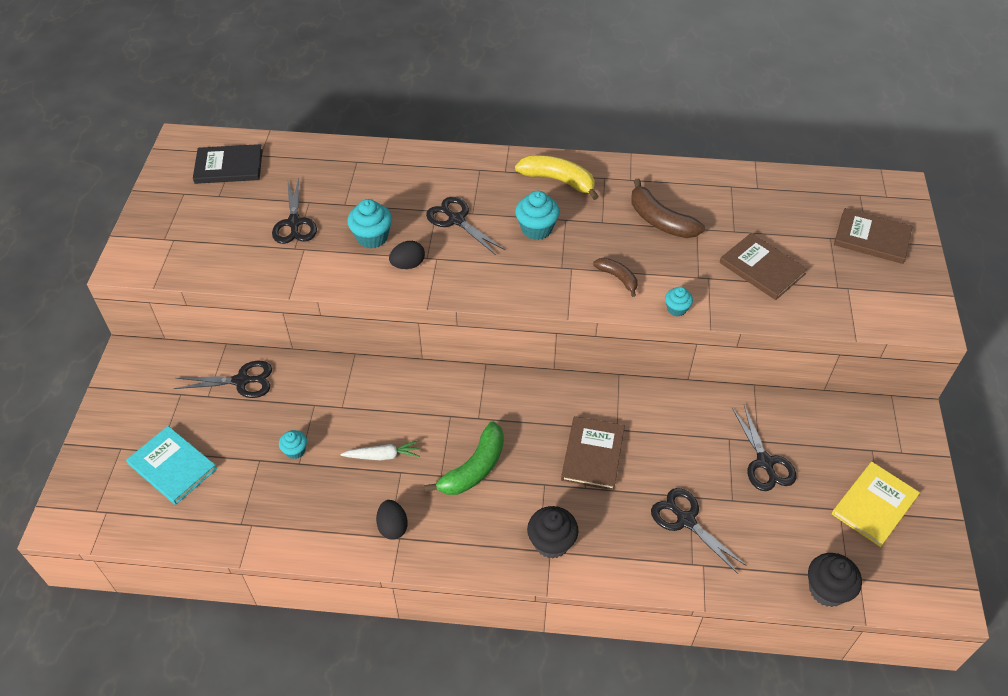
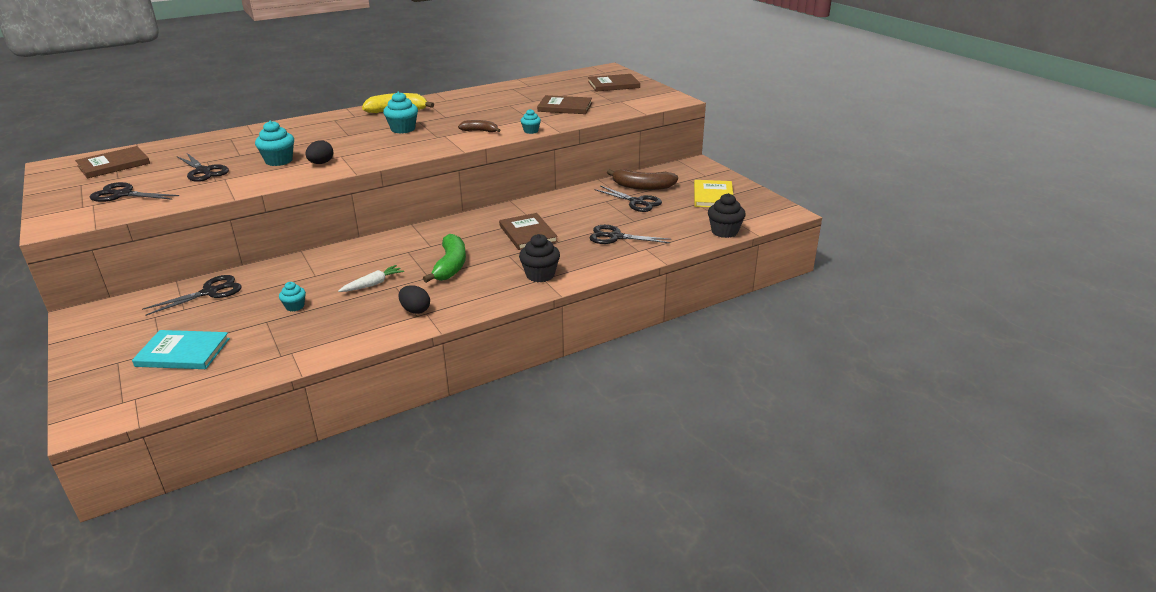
camera: 35 degrees left, 20 degrees down
black book [193,144,263,184] -> brown book [75,146,150,179]
black scissors [426,197,505,255] -> black scissors moved to [90,182,179,202]
brown banana [631,179,705,238] -> brown banana moved to [607,169,678,190]

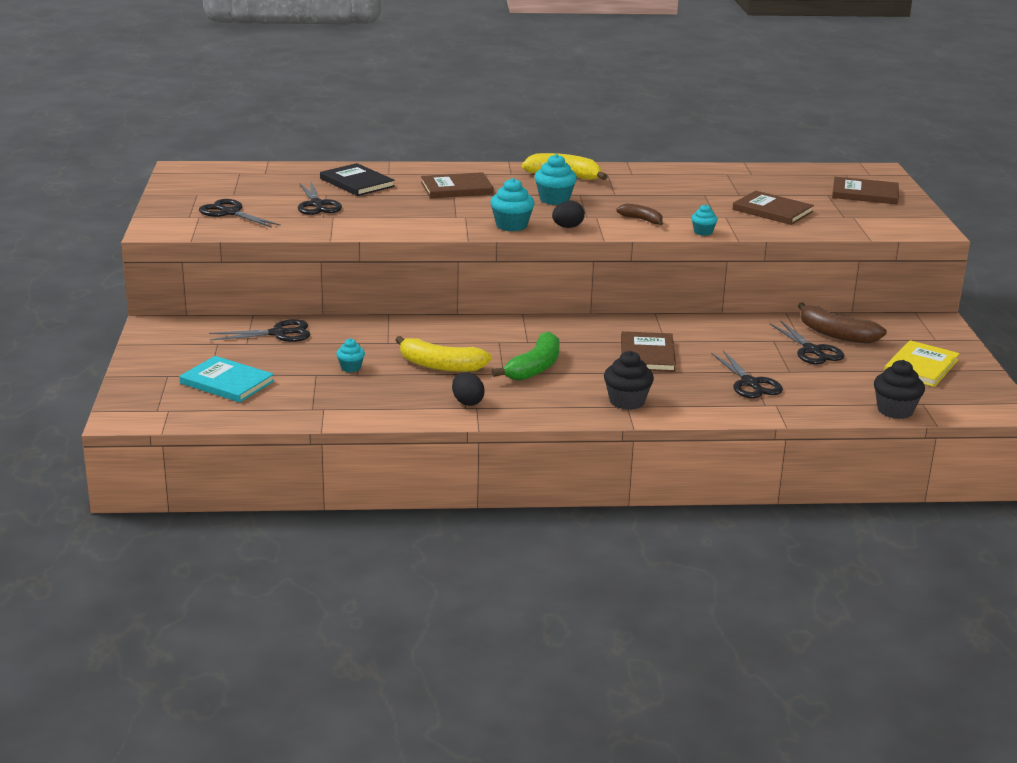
camera: 25 degrees right, 5 degrees down
brown book [75,146,150,179] -> brown book moved to [421,172,494,198]
turquoise cupcake [255,120,294,166] -> turquoise cupcake moved to [490,178,535,231]
black egg [306,140,333,164] -> black egg moved to [552,200,585,228]
white carrot [338,265,404,292] -> yellow banana [395,336,492,372]
black scissors [589,225,672,244] -> black scissors turned 150 degrees counterclockwise [711,350,783,398]
none -> black book [320,163,395,196]

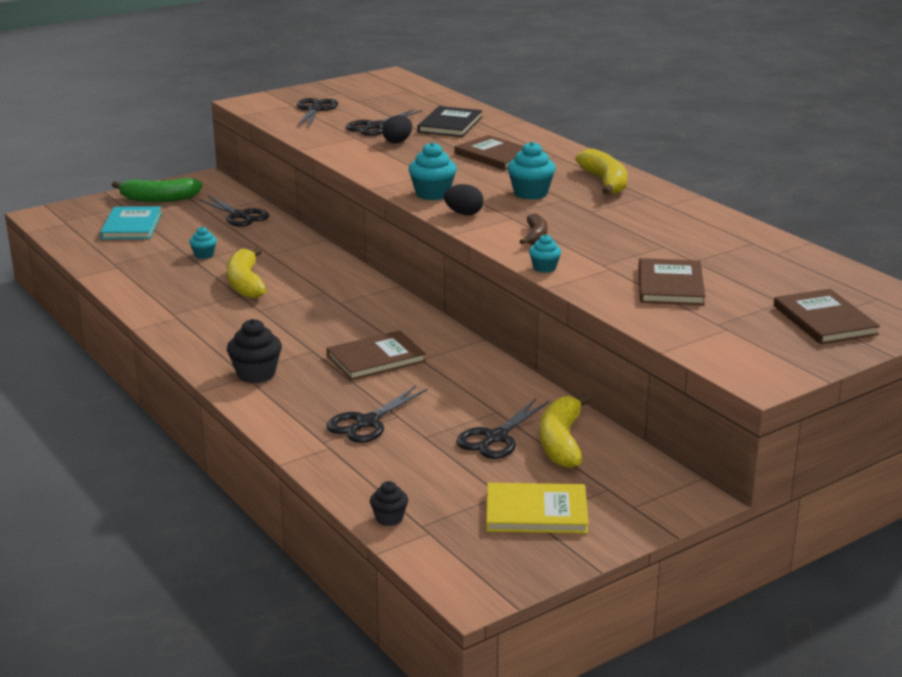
camera: 60 degrees right, 0 degrees up
black egg [452,372,485,406] -> black egg moved to [382,115,412,144]
green banana [492,332,560,381] -> green banana moved to [112,178,203,202]
brown banana [798,302,887,344] -> yellow banana [540,394,591,468]
black cupcake [874,360,925,419] -> black cupcake [370,481,408,526], size x0.59

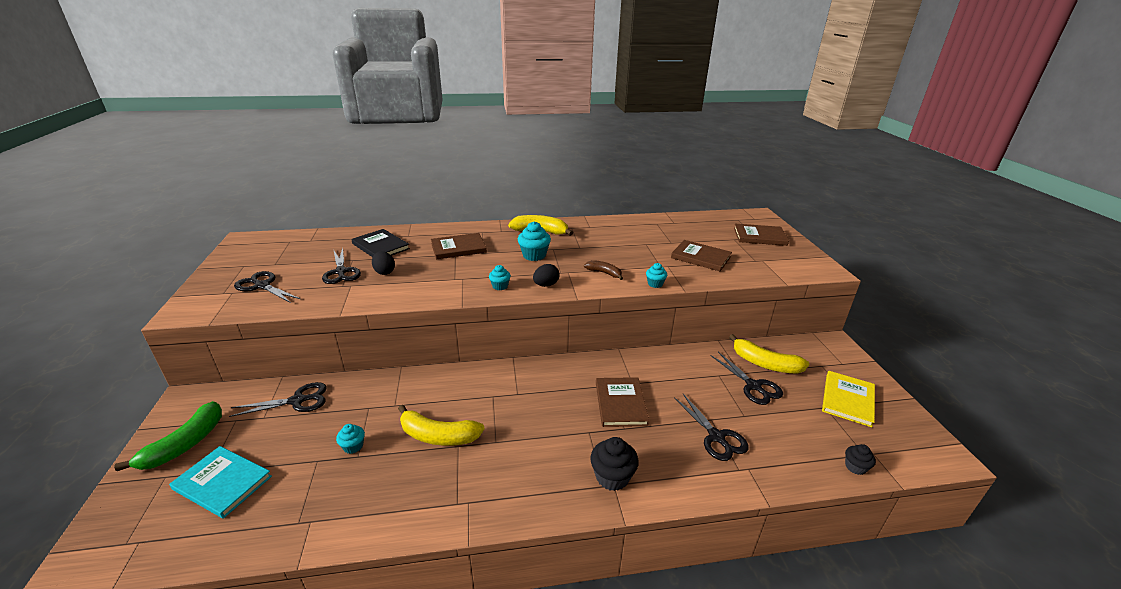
camera: 65 degrees left, 5 degrees up
turquoise cupcake [408,142,457,200] -> turquoise cupcake [489,265,511,290], size x0.59

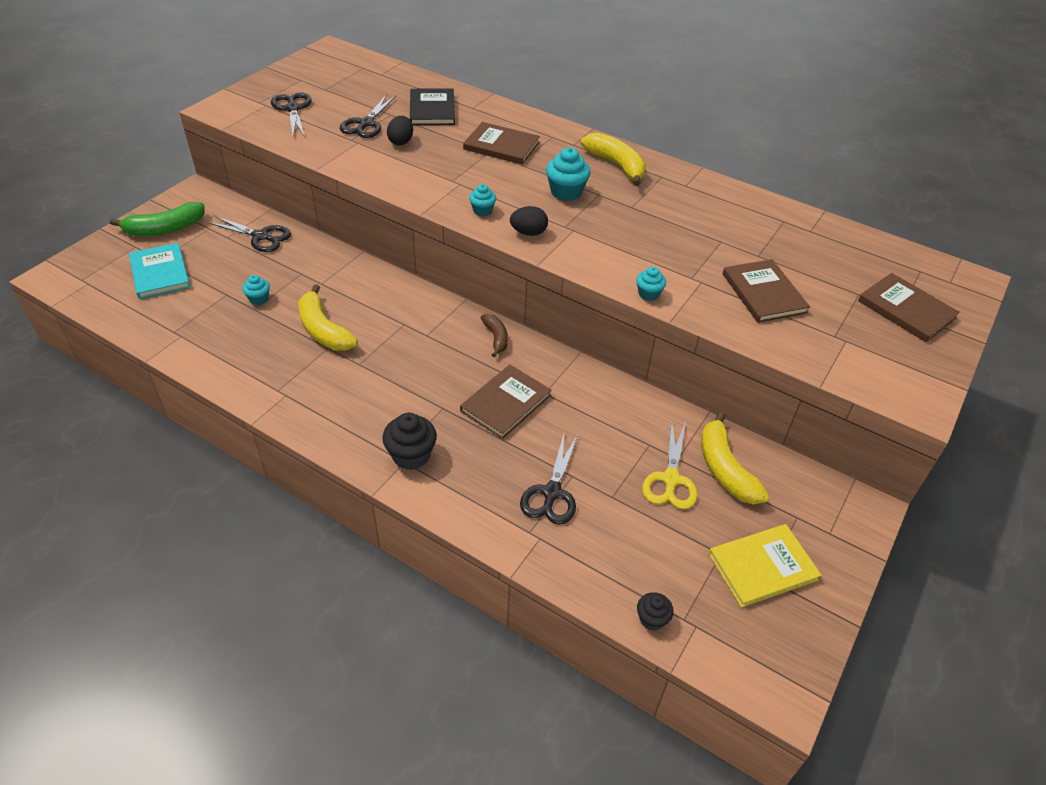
camera: 40 degrees right, 15 degrees up
brown banana [584,260,623,280] -> brown banana moved to [481,314,508,357]
black scissors [711,352,783,405] -> yellow scissors [642,421,697,510]

